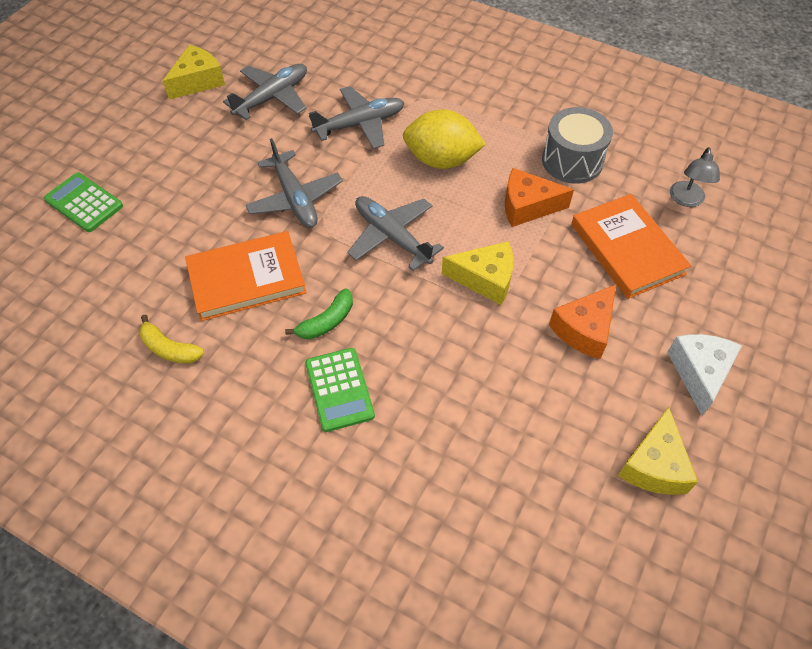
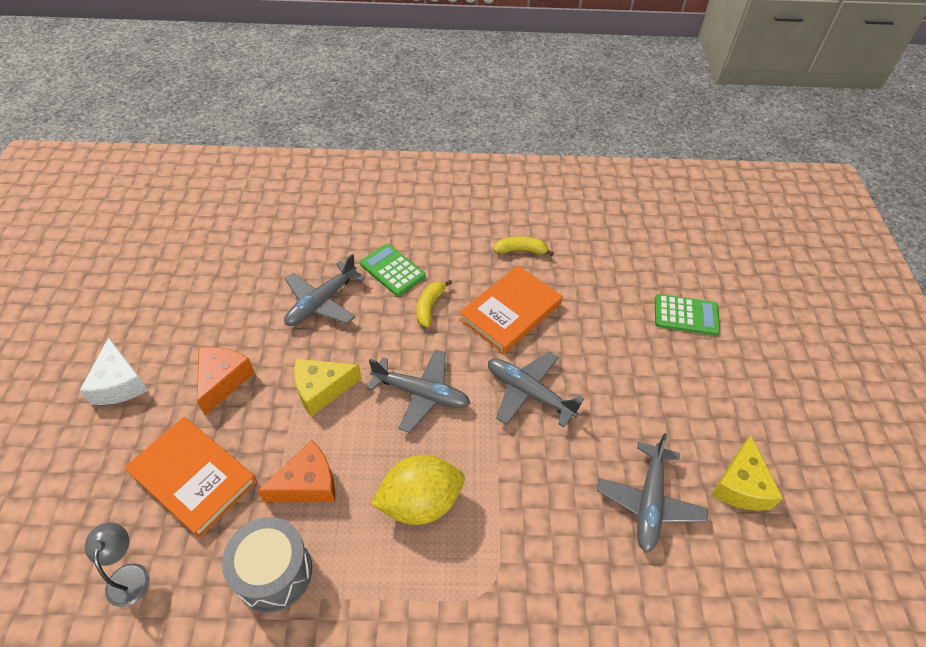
camera: 150 degrees right, 5 degrees down
green banana [285,288,353,339] -> yellow banana [416,280,452,328]
grey plane [309,86,404,149] -> grey plane moved to [284,254,365,326]
yellow cheese [618,406,698,495] -> none

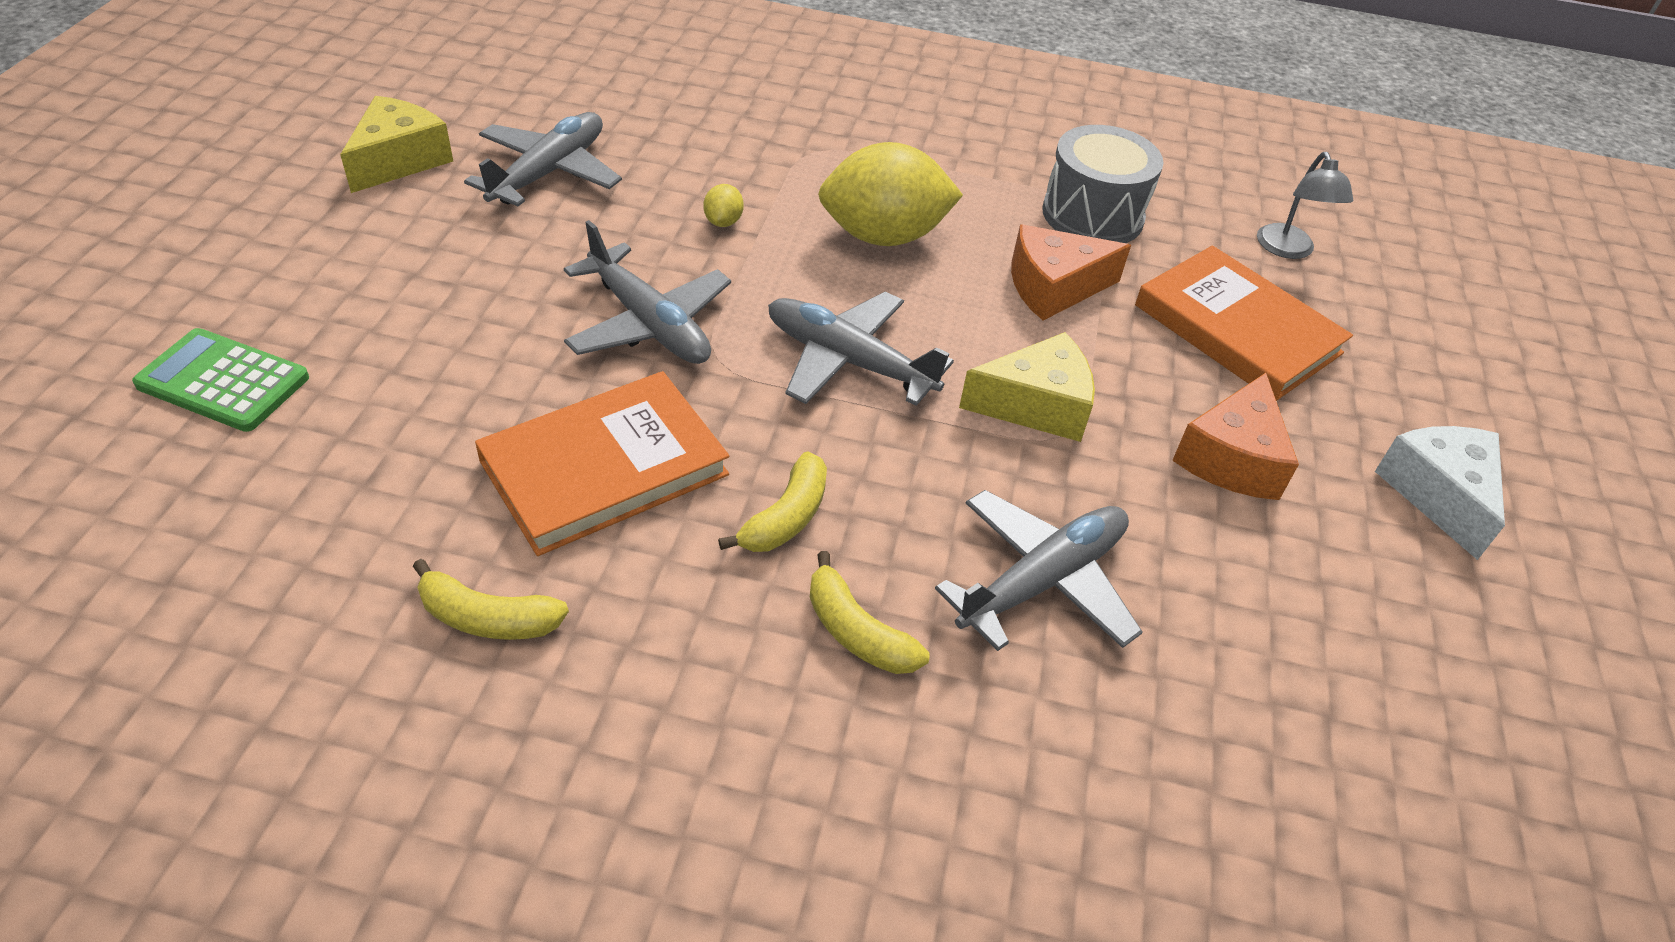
camera: 170 degrees left, 5 degrees down
green calculator [360,244,426,296] -> yellow banana [810,551,930,674]
none -> yellow lemon [703,184,744,227]

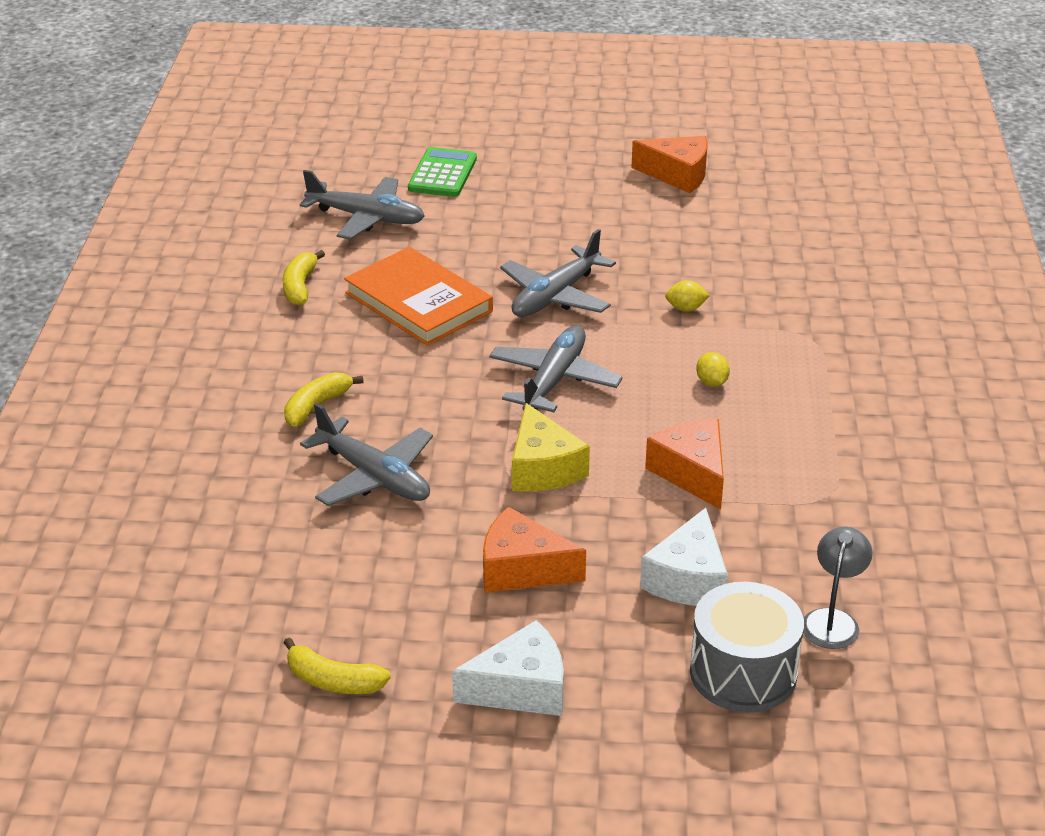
camera: 85 degrees right, 10 degrees down
yellow cheese [340,96,453,193] -> orange cheese [631,136,708,193]
grey plane [464,112,622,206] -> grey plane moved to [300,170,425,240]
yellow banana [718,451,827,552] -> yellow banana moved to [283,637,391,694]
yellow lemon [818,142,963,246] -> yellow lemon [696,352,730,387], size x0.40
grey drum [1042,125,1164,243] -> grey drum moved to [690,582,804,713]
orange book [1135,245,1353,401] -> white cheese [640,508,728,606]
grey lamp [1257,152,1353,259] -> grey lamp turned 120 degrees clockwise [803,526,872,649]

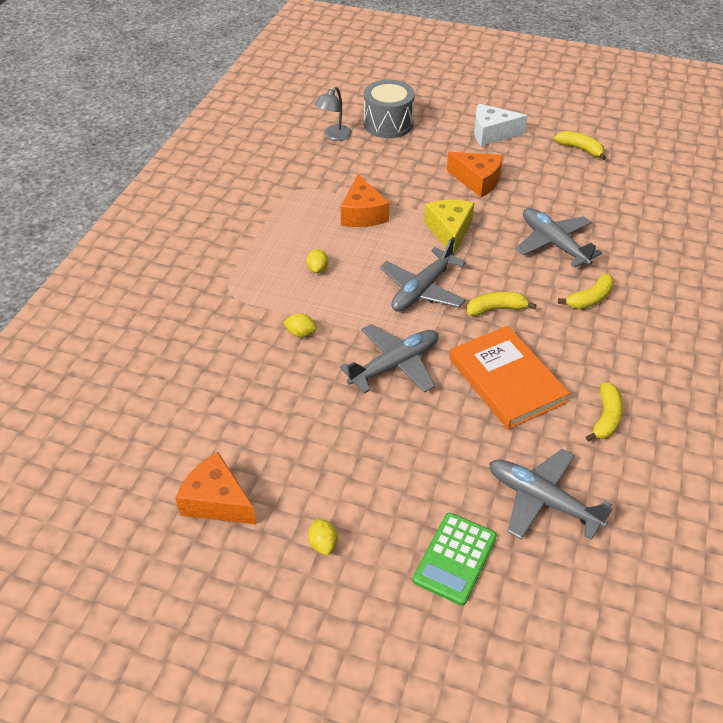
camera: 165 degrees left, 10 degrees up
white cheese [640,508,728,606] -> none
none -> yellow lemon [308,518,338,555]
none -> yellow banana [467,292,536,316]

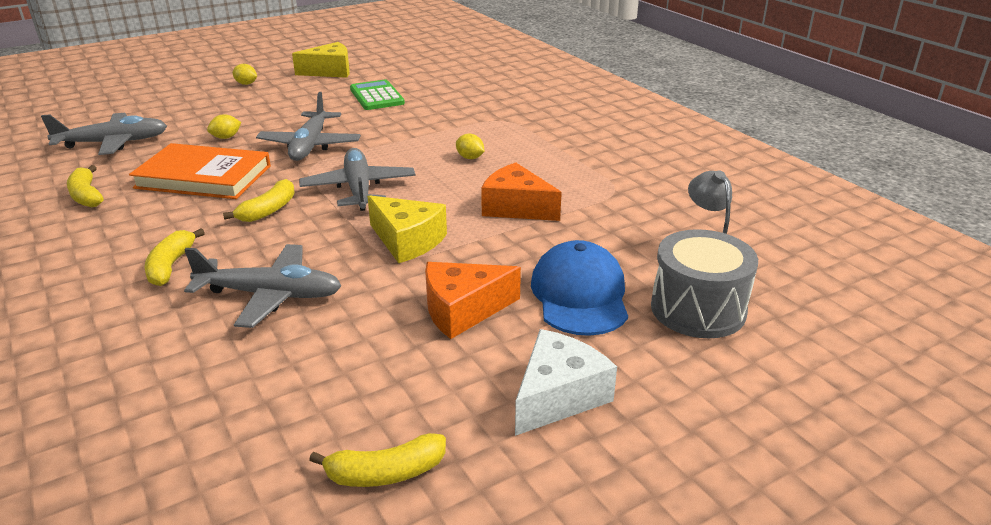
camera: 130 degrees right, 15 degrees down
orange cheese [176,452,257,524] -> yellow cheese [292,42,350,78]
yellow lemon [283,313,317,337] -> yellow lemon moved to [207,114,242,139]
green calculator [413,513,497,606] -> green calculator moved to [350,80,405,110]
none -> blue cap [531,240,628,336]

